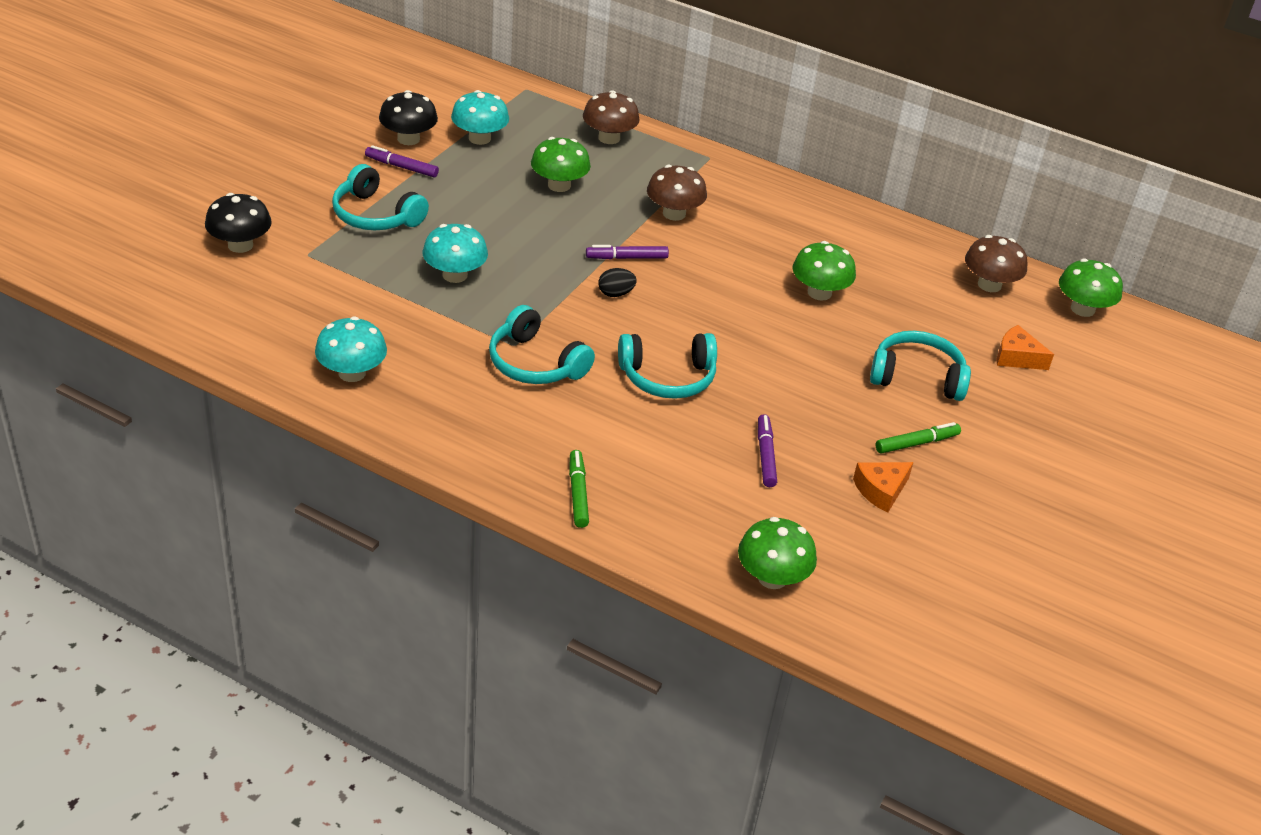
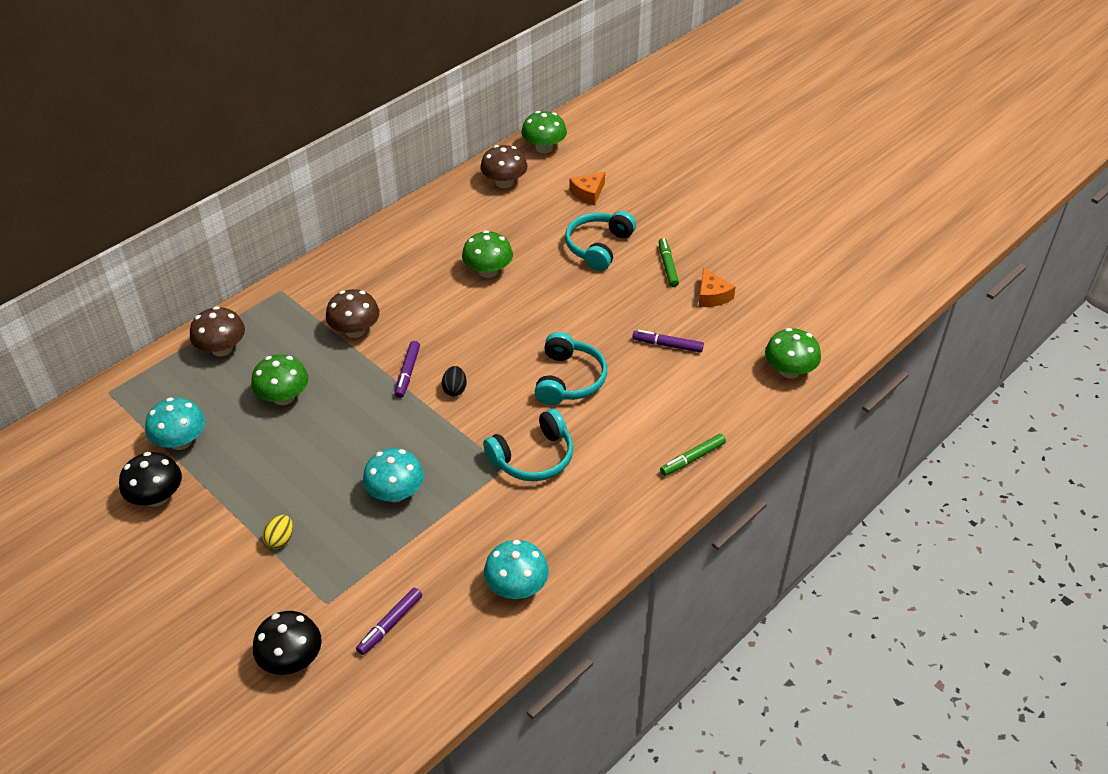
camera: 70 degrees left, 5 degrees up
turquoise headphones [332,164,429,230] -> yellow egg [262,515,293,549]
purple marker [365,145,439,177] -> purple marker moved to [356,588,422,655]
green marker [569,450,589,528] -> green marker turned 45 degrees counterclockwise [660,434,726,476]

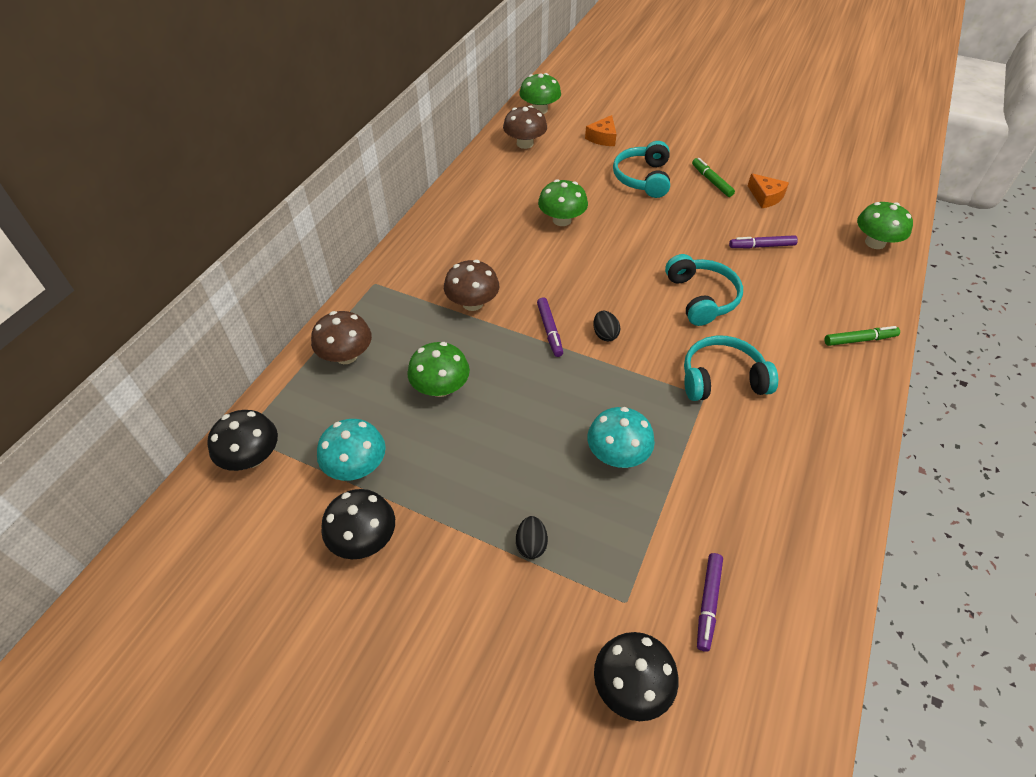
camera: 20 degrees left, 5 degrees up
yellow egg [262,515,293,549] -> black egg [516,516,548,559]
turquoise headphones [483,409,573,481] -> turquoise headphones turned 135 degrees counterclockwise [684,336,778,401]
turquoise mushroom [484,540,549,599] -> none
green marker [660,434,726,476] -> green marker turned 135 degrees counterclockwise [825,326,900,346]
none -> black mushroom [207,410,278,471]

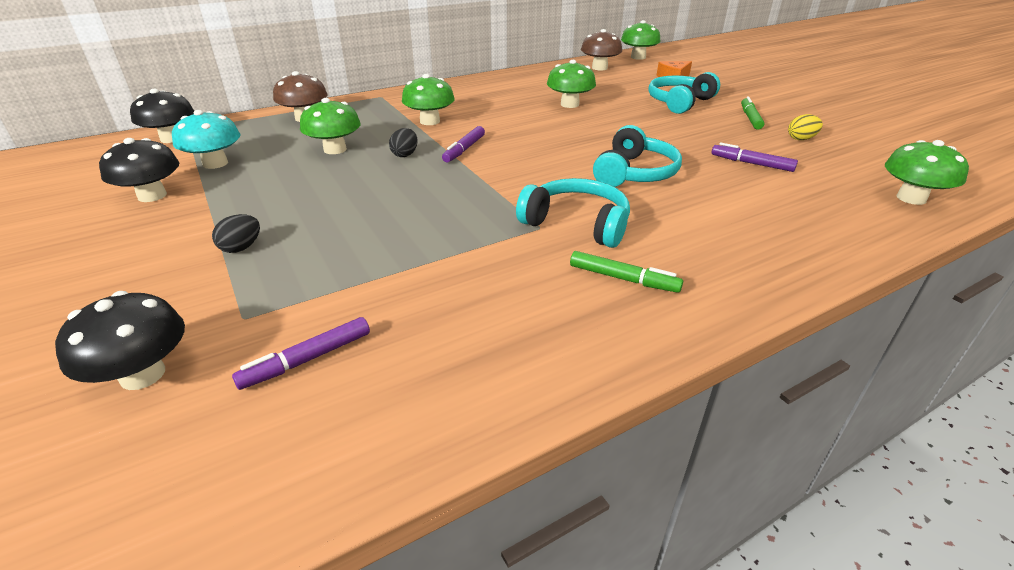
camera: 35 degrees right, 15 degrees down
brown mushroom [444,260,499,311] -> green mushroom [402,74,455,125]
turquoise mushroom [587,407,655,468] -> none
black egg [594,311,620,341] -> black egg moved to [389,128,418,157]
orange cheese [748,173,789,208] -> yellow egg [788,114,823,140]
green marker [825,326,900,346] -> green marker moved to [570,251,683,293]

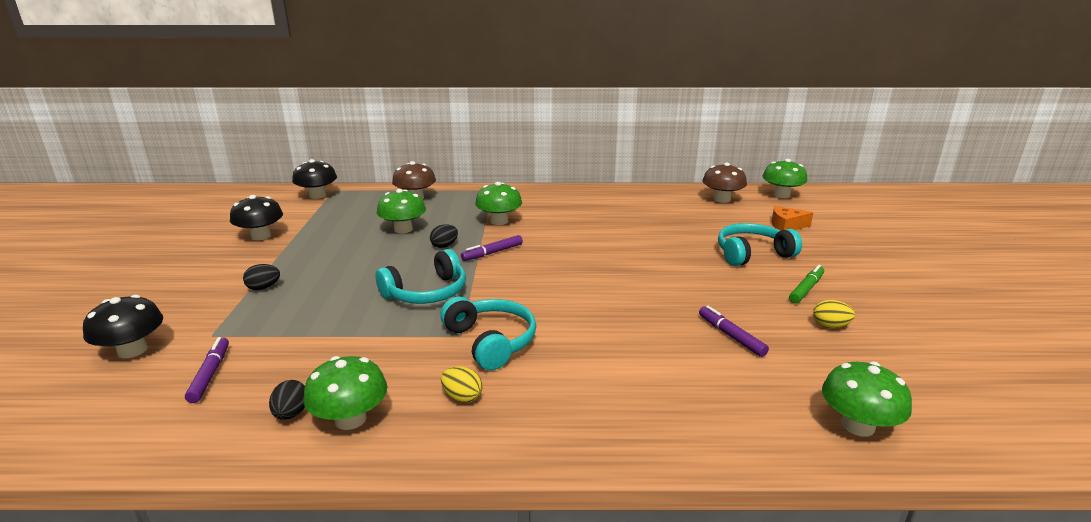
camera: 30 degrees right, 10 degrees down
turquoise mushroom [172,110,240,169] -> none
purple marker [232,317,370,390] -> purple marker turned 90 degrees clockwise [185,337,229,403]
green mushroom [547,60,596,108] -> green mushroom moved to [303,356,388,430]
green marker [570,251,683,293] -> yellow egg [441,366,483,403]
turquoise headphones [593,125,682,187] -> turquoise headphones moved to [376,249,466,304]
none -> black egg [269,380,305,420]

